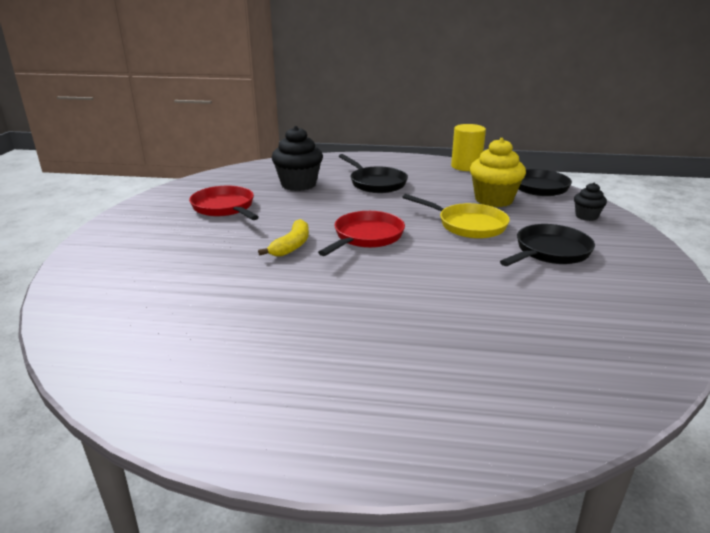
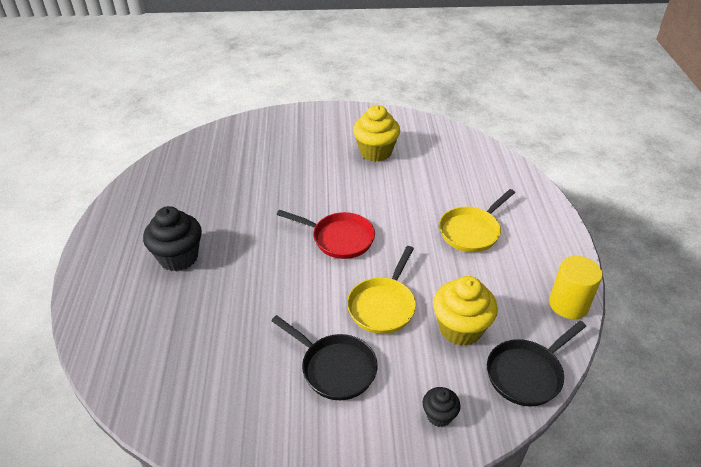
camera: 80 degrees right, 15 degrees up
red pan [189,186,259,220] -> yellow cupcake [353,105,400,162]
yellow banana [258,219,309,257] -> none
black cupcake [272,126,323,191] -> black cupcake moved to [143,206,202,271]
black pan [339,154,408,193] -> yellow pan [439,189,515,252]

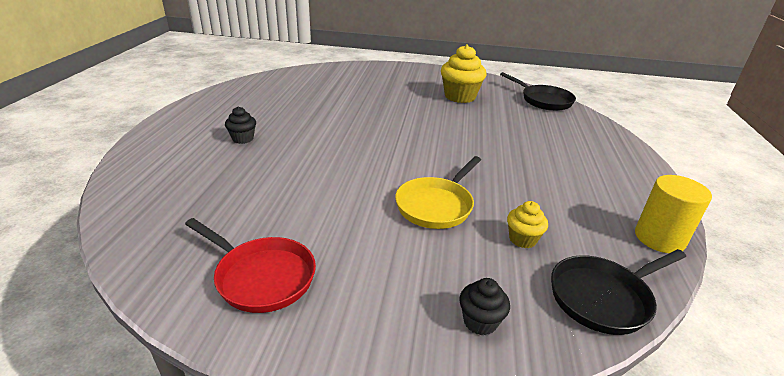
camera: 10 degrees right, 10 degrees down
black cupcake [143,206,202,271] -> black cupcake [225,107,256,144], size x0.53
black pan [271,315,378,400] -> black pan moved to [500,72,576,111]
red pan [277,210,375,259] -> red pan moved to [185,218,316,313]
yellow cupcake [433,276,498,346] -> yellow cupcake [507,201,548,248], size x0.53
yellow pan [439,189,515,252] -> none

